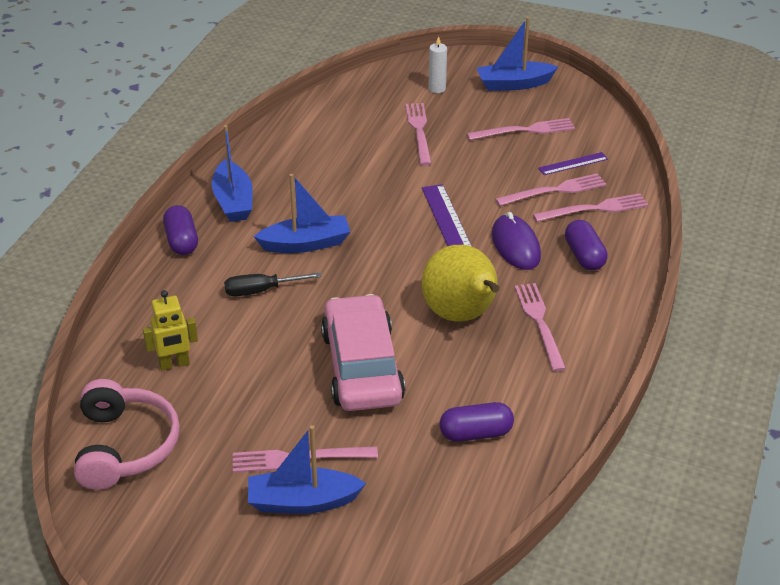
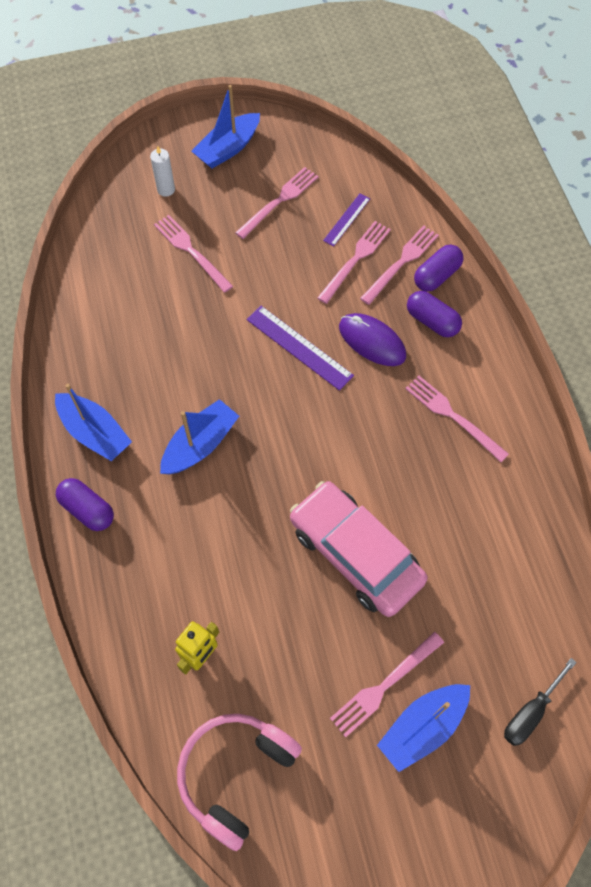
camera: 35 degrees left, 25 degrees up
pink headphones [74,379,180,490] -> pink headphones turned 105 degrees counterclockwise [177,714,302,851]
black screwdriver [224,272,322,296] -> black screwdriver moved to [504,658,577,746]
yellow pear [422,245,499,322] -> none
purple capsule [440,402,514,442] -> purple capsule moved to [414,245,463,292]

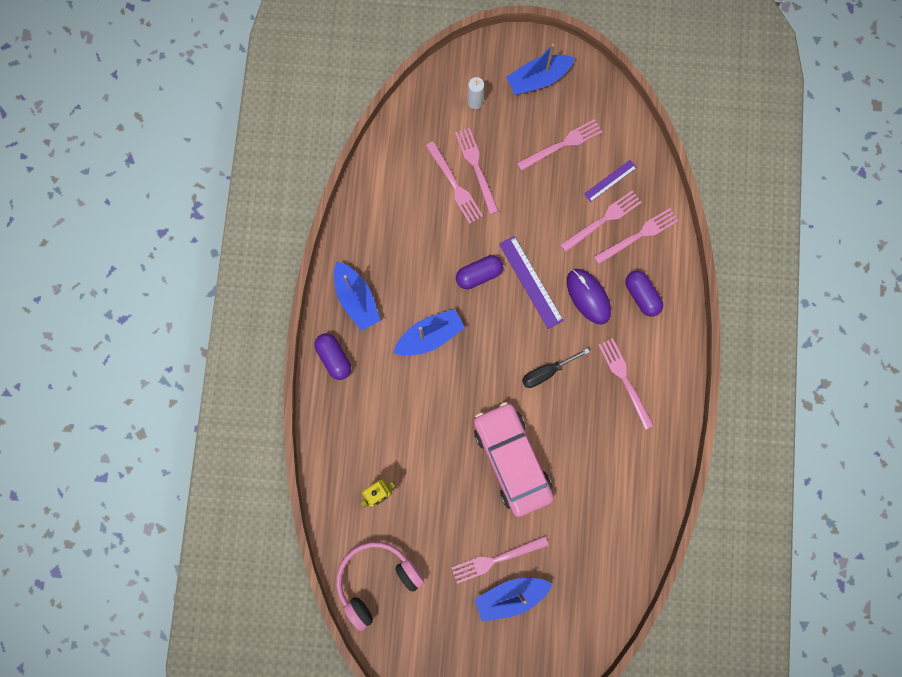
camera: 20 degrees right, 15 degrees up
purple capsule [414,245,463,292] -> purple capsule moved to [456,255,503,289]
black screwdriver [504,658,577,746] -> black screwdriver moved to [522,348,590,388]
none -> pink fork [426,141,483,224]

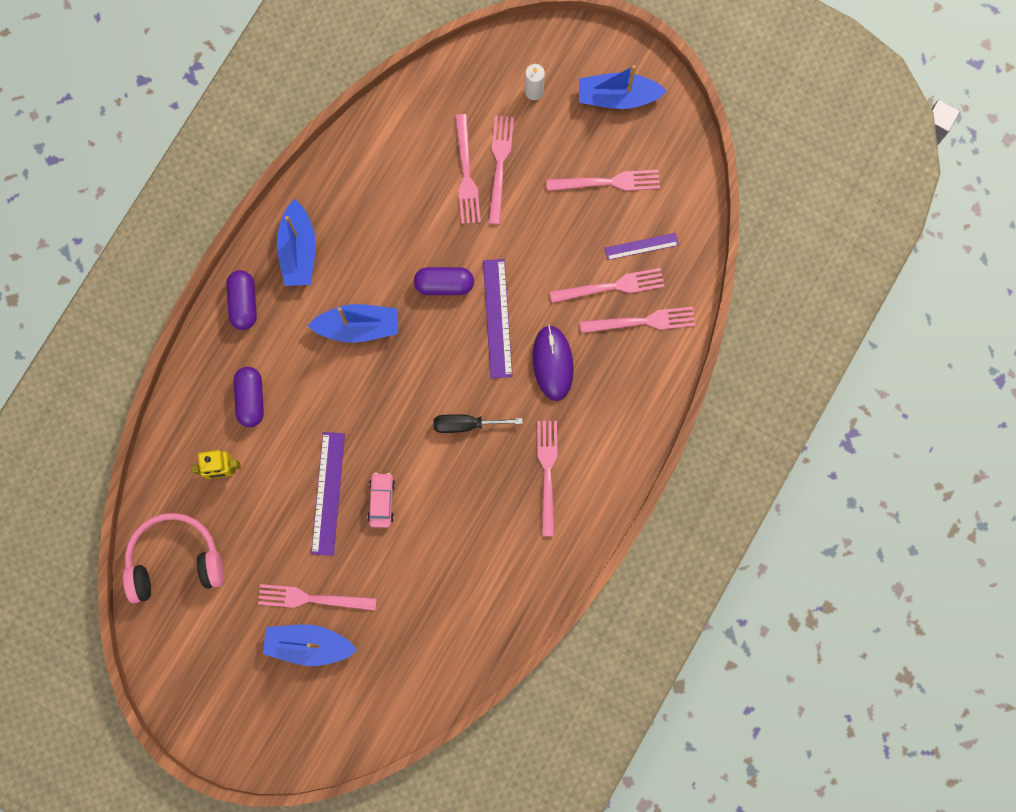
camera: 25 degrees right, 0 degrees up
pink car [474,402,554,517] -> pink car [368,472,395,528], size x0.42
purple capsule [625,271,663,317] -> purple capsule moved to [234,367,264,427]
none -> purple ruler [311,432,345,556]

